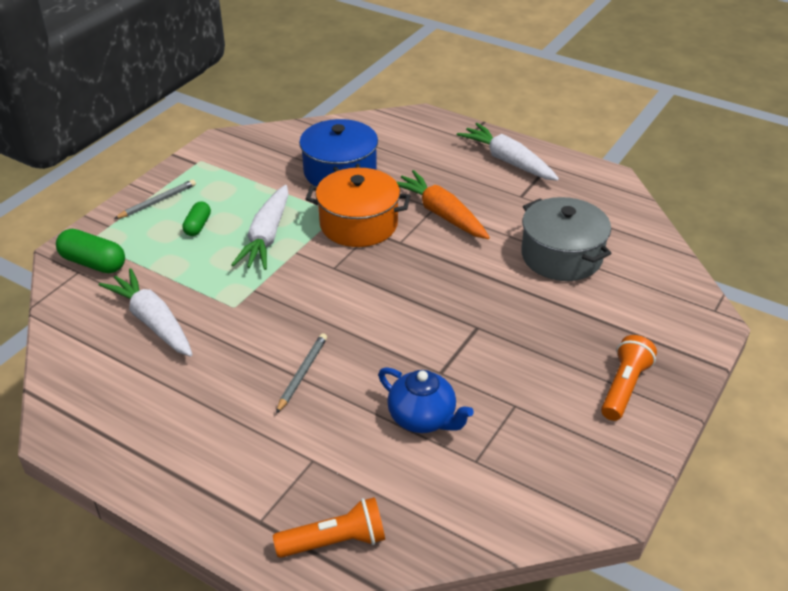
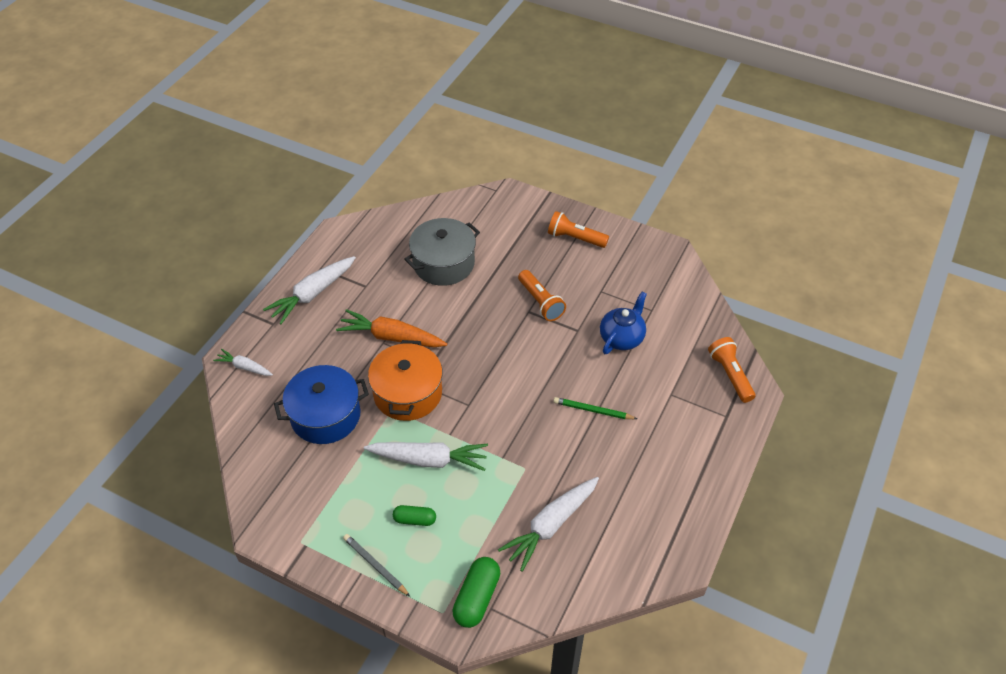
camera: 95 degrees left, 10 degrees up
grey pencil [276,333,327,414] -> green pencil [554,397,637,419]
orange carrot [397,170,490,239] -> orange carrot turned 60 degrees clockwise [336,309,447,348]
none -> white carrot [213,349,273,376]
none -> orange flashlight [518,270,566,321]

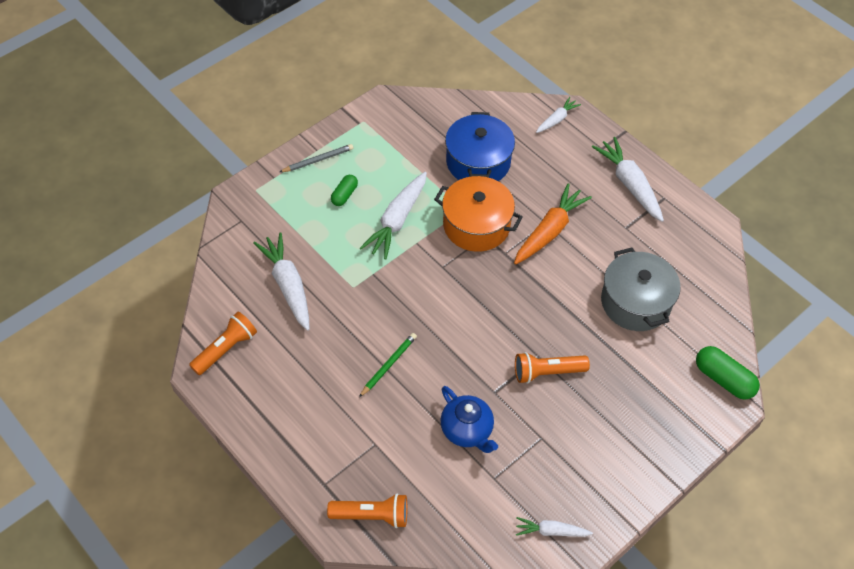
camera: 110 degrees right, 5 degrees up
green capsule [453,557,500,628] -> green capsule moved to [696,346,760,400]
orange flashlight [548,211,609,248] -> orange flashlight moved to [189,312,257,375]
none -> white carrot [516,517,593,536]

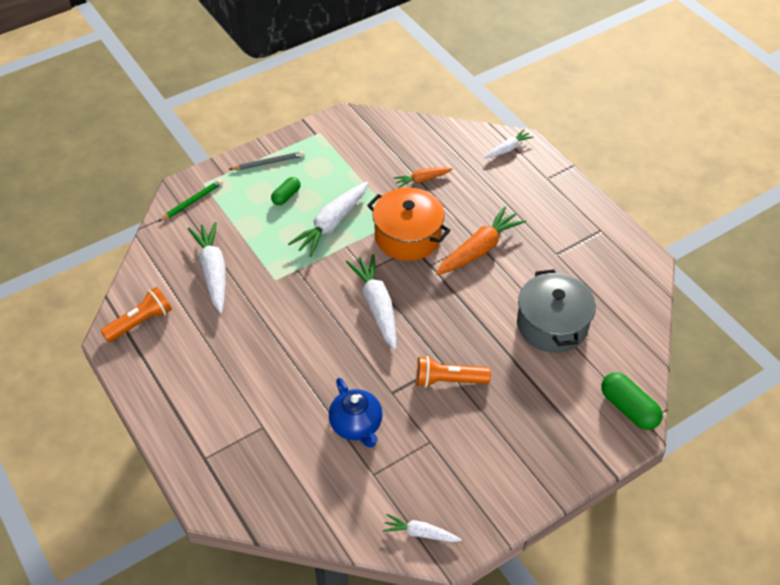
camera: 10 degrees right, 5 degrees down
orange flashlight [327,494,407,528] -> none
green pencil [359,333,417,397] -> green pencil moved to [158,179,223,222]
blue pot [445,112,515,181] -> orange carrot [393,167,453,188]
white carrot [592,137,664,222] -> white carrot moved to [346,254,397,350]

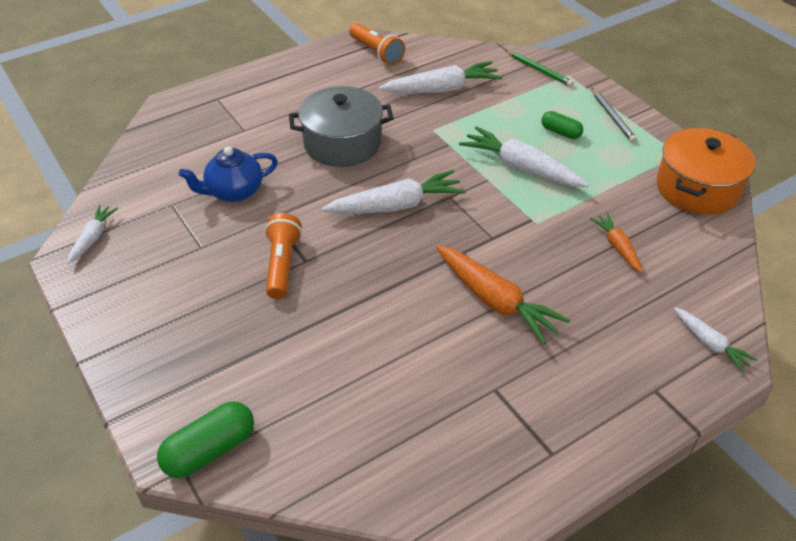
camera: 90 degrees right, 5 degrees down
orange pot [367,188,451,261] -> orange pot moved to [657,128,755,215]
grey pot [517,269,596,353] -> grey pot moved to [289,86,394,167]

